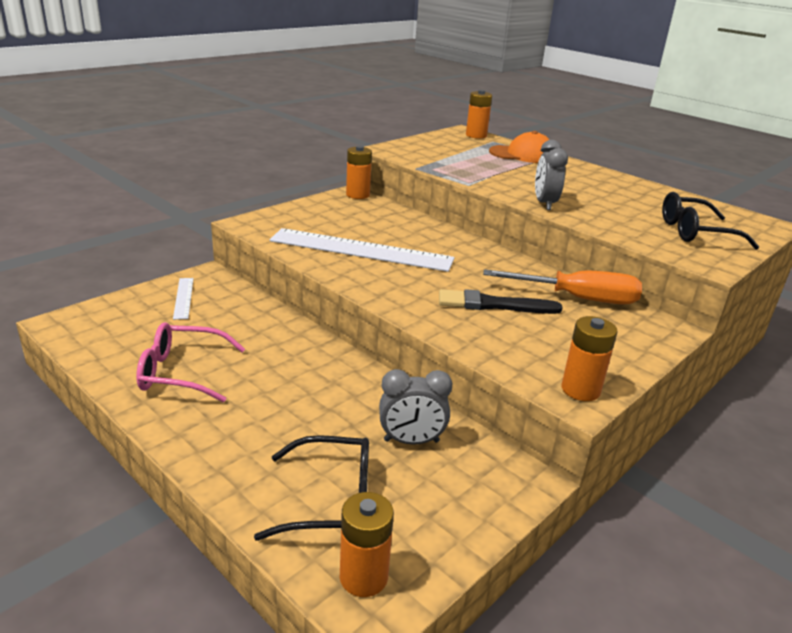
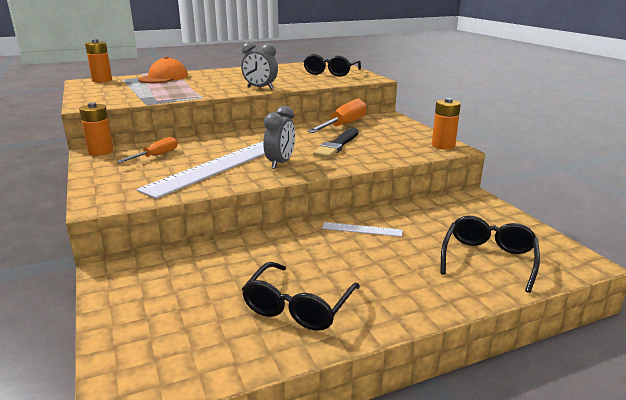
camera: 65 degrees left, 5 degrees down
pink glasses [136,322,245,402] -> black glasses [242,262,360,331]
white ruler [173,278,194,320] -> white ruler moved to [322,222,403,237]
orange battery [340,492,394,597] -> none
grey clock [379,369,452,445] -> grey clock moved to [263,106,295,169]
none -> orange screwdriver [117,137,178,163]

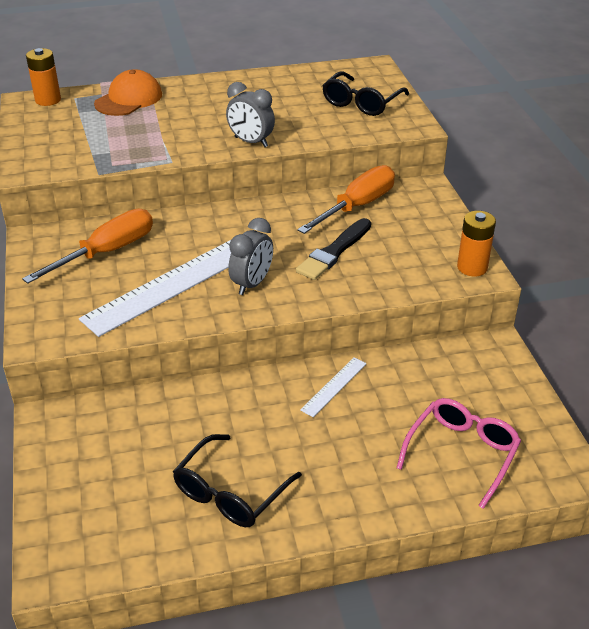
camera: 10 degrees right, 15 degrees up
orange battery [79,102,114,156] -> none
orange screwdriver [117,137,178,163] -> orange screwdriver [22,209,153,284], size x1.73
white ruler [322,222,403,237] -> white ruler turned 75 degrees counterclockwise [300,357,367,417]
black glasses [440,216,540,293] -> pink glasses [397,398,521,509]

